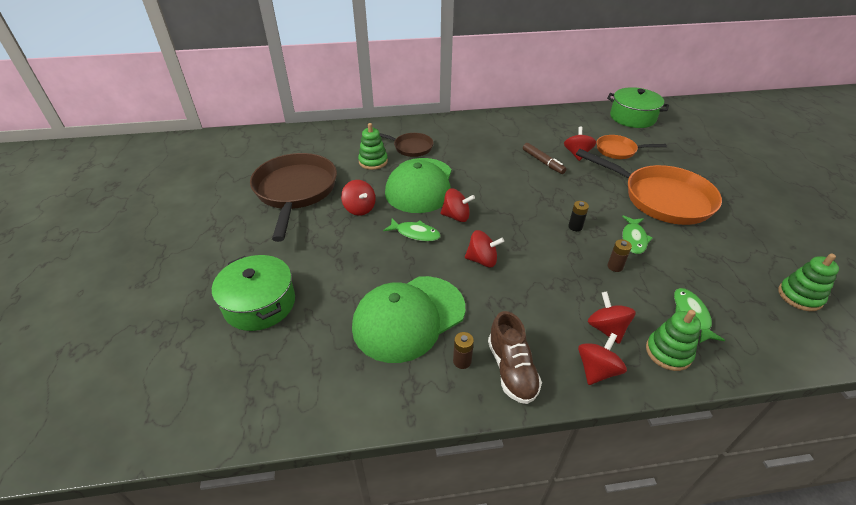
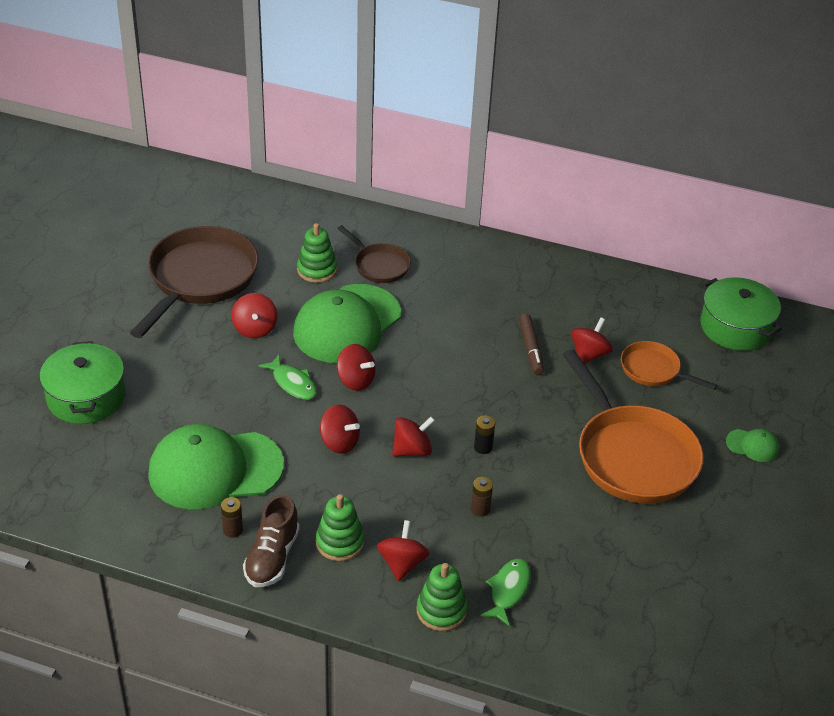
camera: 25 degrees right, 0 degrees up
red spinning top [578,333,627,385] -> red spinning top moved to [392,416,435,456]
green fish [622,215,653,254] -> none
green stacking toy [778,254,839,311] -> green stacking toy moved to [316,494,364,561]
none -> green cap [726,429,780,462]

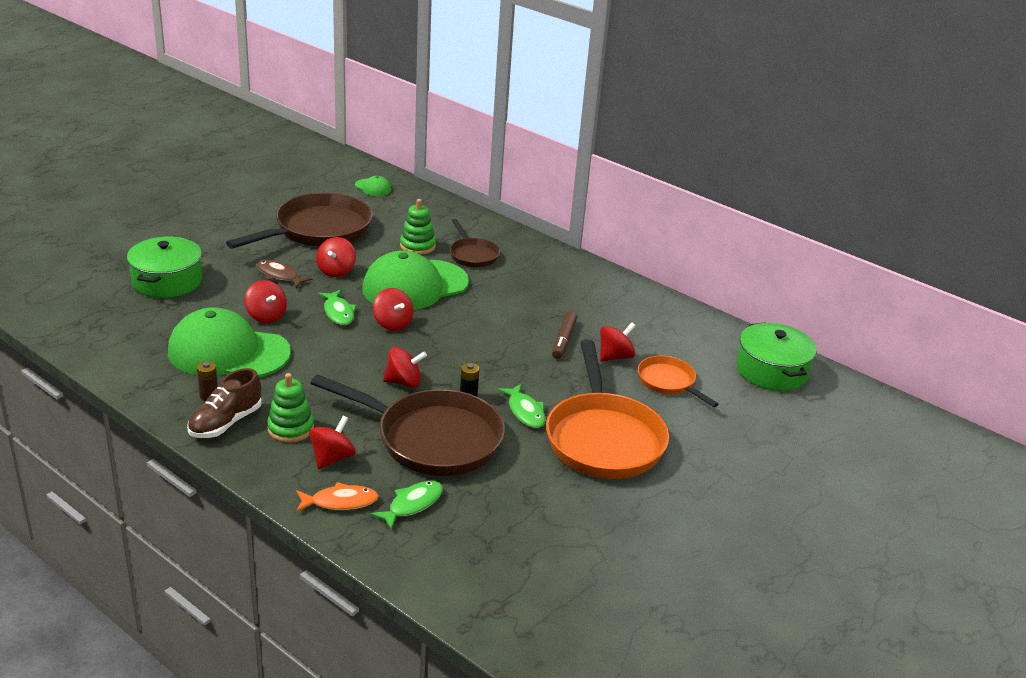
camera: 20 degrees right, 10 degrees down
red spinning top [320,404,360,454] -> red spinning top moved to [244,280,287,323]
green stacking toy [417,563,468,631] -> orange fish [296,482,379,512]
brown battery [471,477,493,517] -> brown pan [311,374,505,476]
green cap [726,429,780,462] -> green cap moved to [355,176,391,196]
none -> brown fish [257,259,312,288]
none -> green fish [498,384,546,428]

